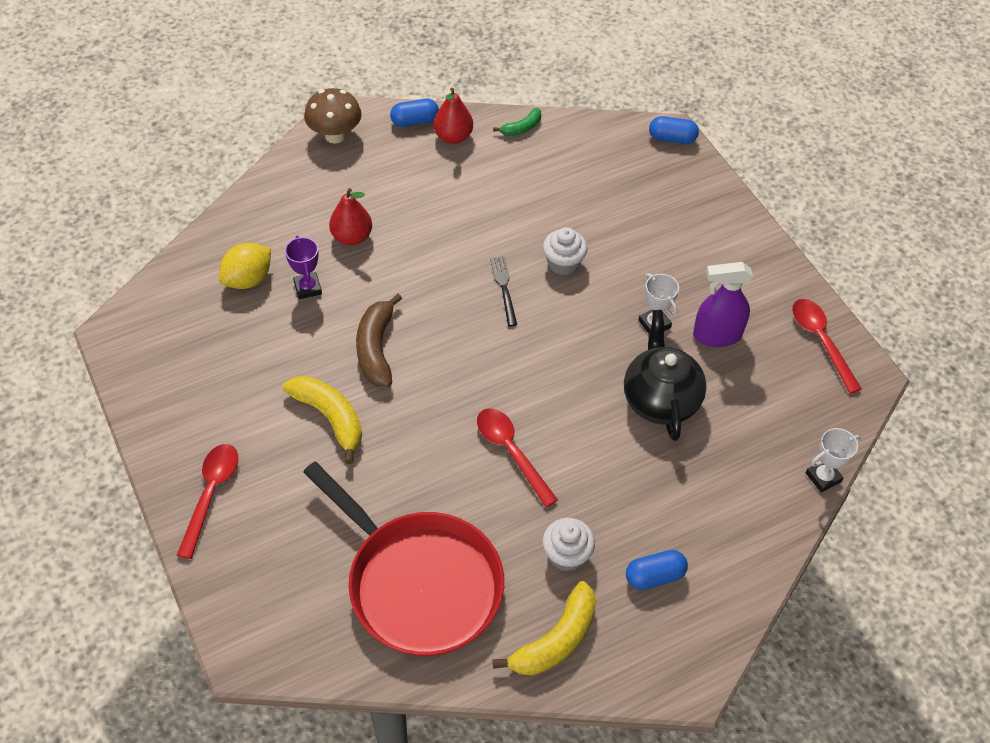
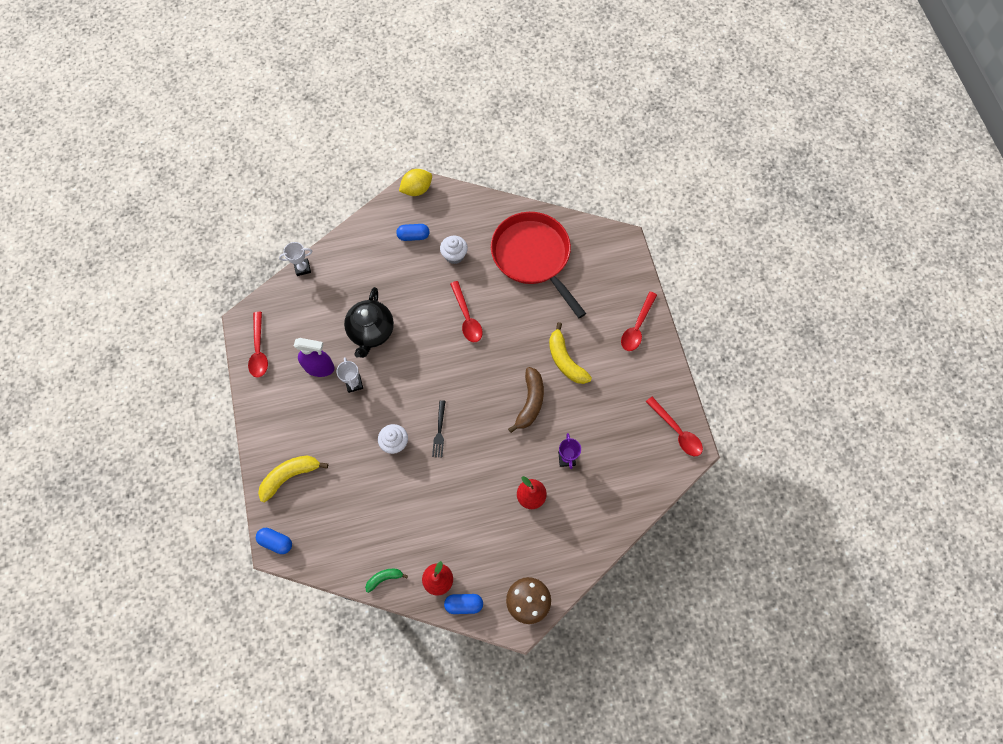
camera: 165 degrees left, 15 degrees up
yellow lemon [219,243,271,289] -> yellow lemon moved to [399,169,432,196]
yellow banana [492,581,596,675] -> yellow banana moved to [258,456,328,502]
none -> red spoon [646,397,703,456]

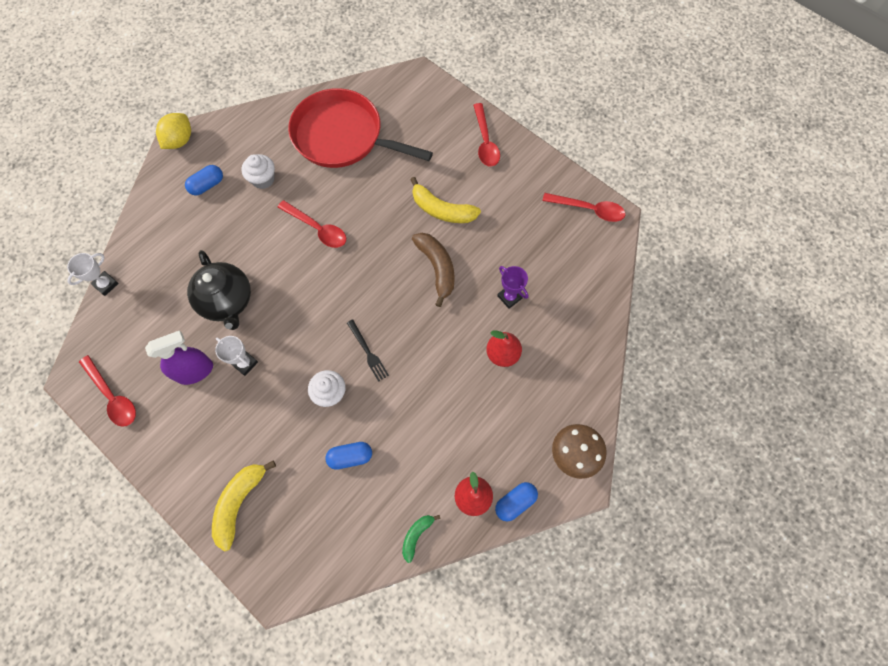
camera: 35 degrees left, 0 degrees up
blue capsule [256,528,292,554] -> blue capsule moved to [325,442,372,470]

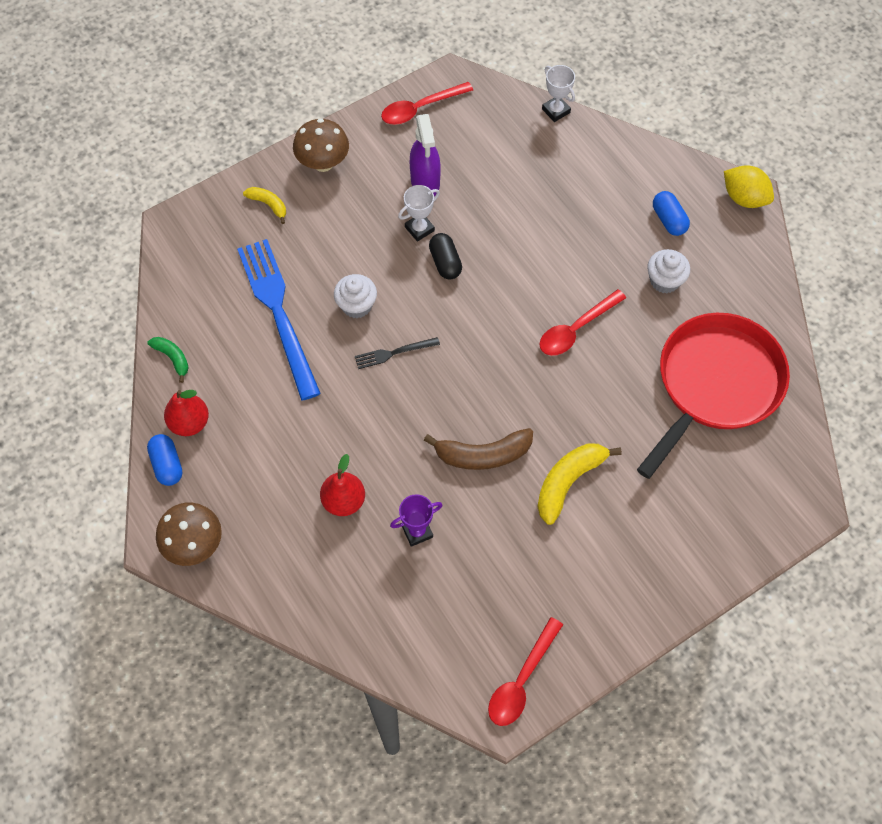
camera: 105 degrees right, 5 degrees down
black teapot [187,250,251,330] -> none
yellow banana [212,460,276,552] -> yellow banana [243,187,286,224], size x0.57
blue capsule [325,442,372,470] -> blue fork [237,239,321,400]
red spoon [473,103,500,167] -> none
none -> brown mushroom [293,119,349,172]
none -> black capsule [429,233,462,280]

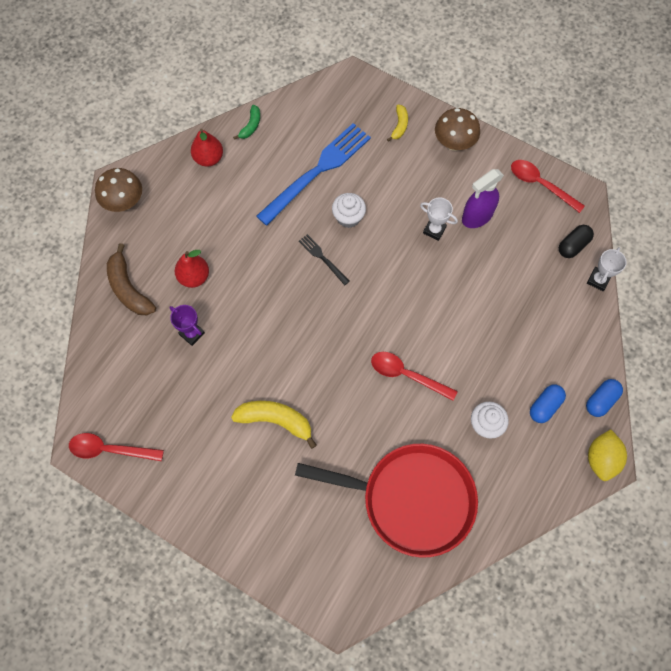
camera: 65 degrees right, 5 degrees up
blue capsule [147,434,182,486] -> blue capsule moved to [586,379,623,417]
brown banana [424,428,533,470] -> brown banana moved to [107,243,156,315]
black capsule [429,233,462,280] -> black capsule moved to [559,225,594,258]

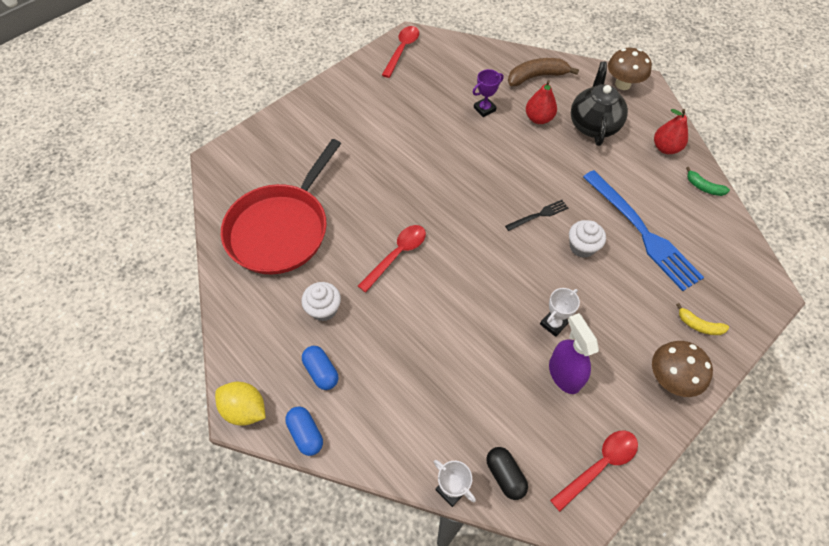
camera: 105 degrees right, 10 degrees down
yellow banana [231,401,317,449] -> none
none -> black teapot [571,61,628,146]

